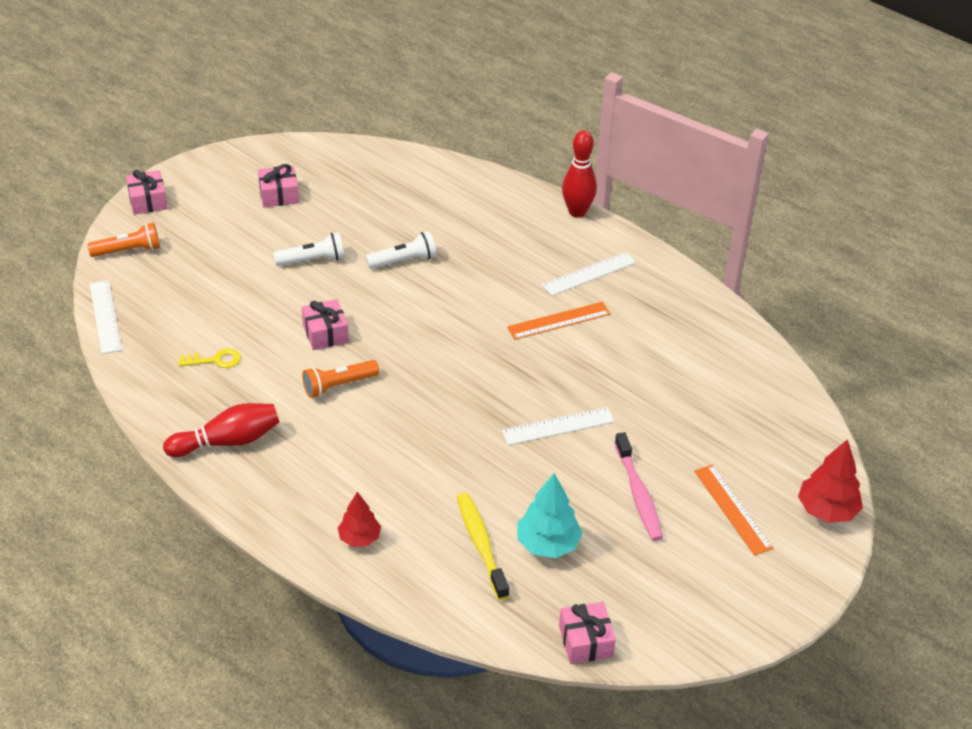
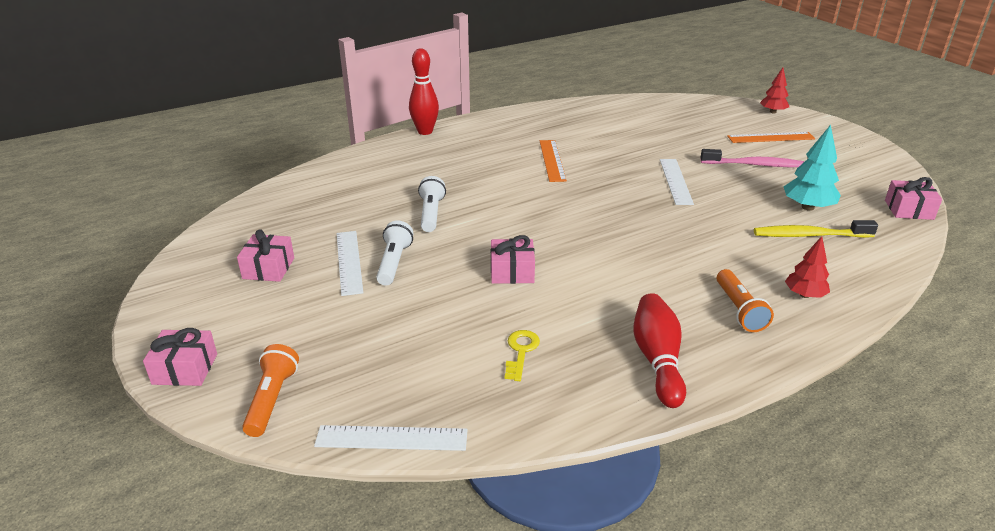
camera: 70 degrees left, 10 degrees down
orange flashlight [302,360,379,398] -> orange flashlight moved to [717,269,774,332]
white ruler [542,252,636,296] -> white ruler moved to [337,231,363,296]
red tree [798,439,863,523] -> red tree [760,68,789,113], size x0.66

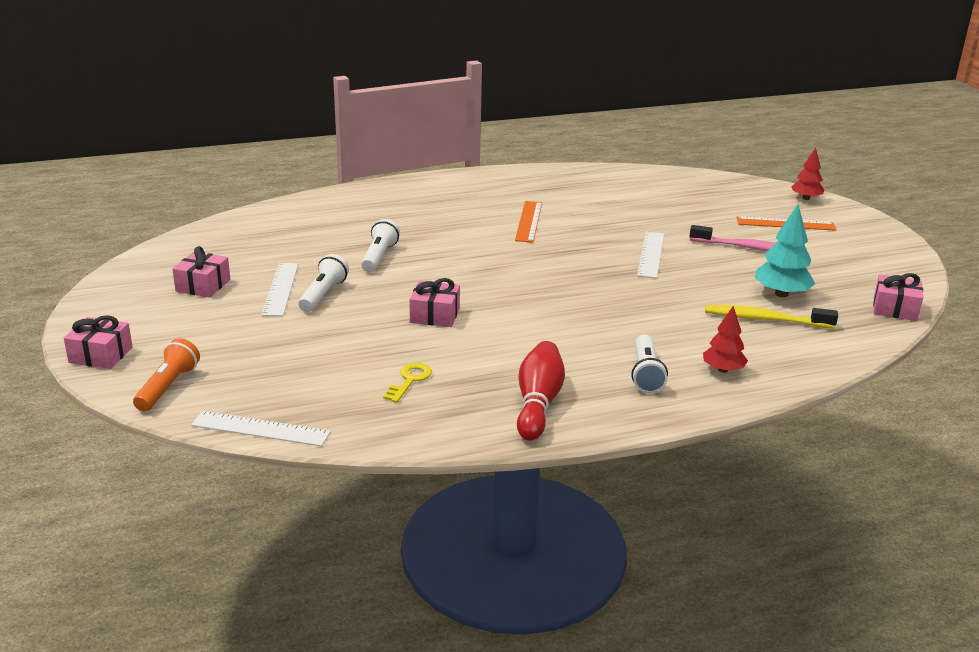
camera: 10 degrees right, 5 degrees down
red bowling pin [409,48,439,135] -> none
orange flashlight [717,269,774,332] -> white flashlight [631,334,668,394]

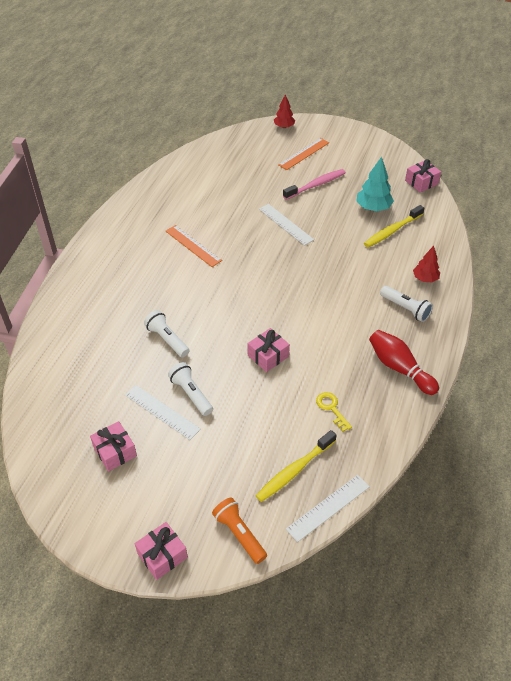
camera: 50 degrees left, 20 degrees up
none -> yellow toothbrush [255,430,337,502]

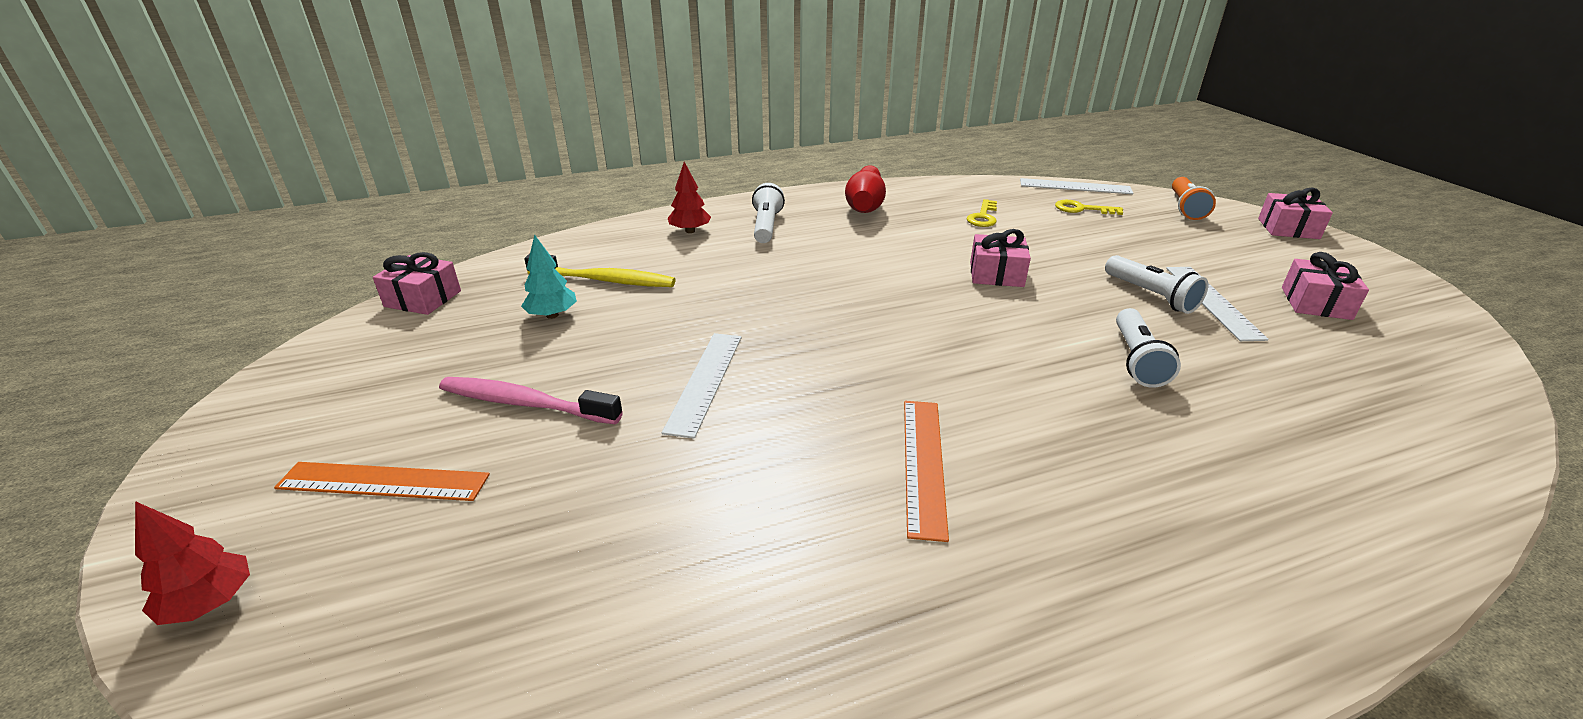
camera: 130 degrees left, 15 degrees down
white flashlight [168,362,213,416] -> white flashlight turned 45 degrees counterclockwise [1105,255,1208,314]
yellow toothbrush [255,430,337,502] -> yellow key [1055,200,1123,215]
turquoise tree [357,157,394,211] -> turquoise tree [521,235,577,319], size x0.66

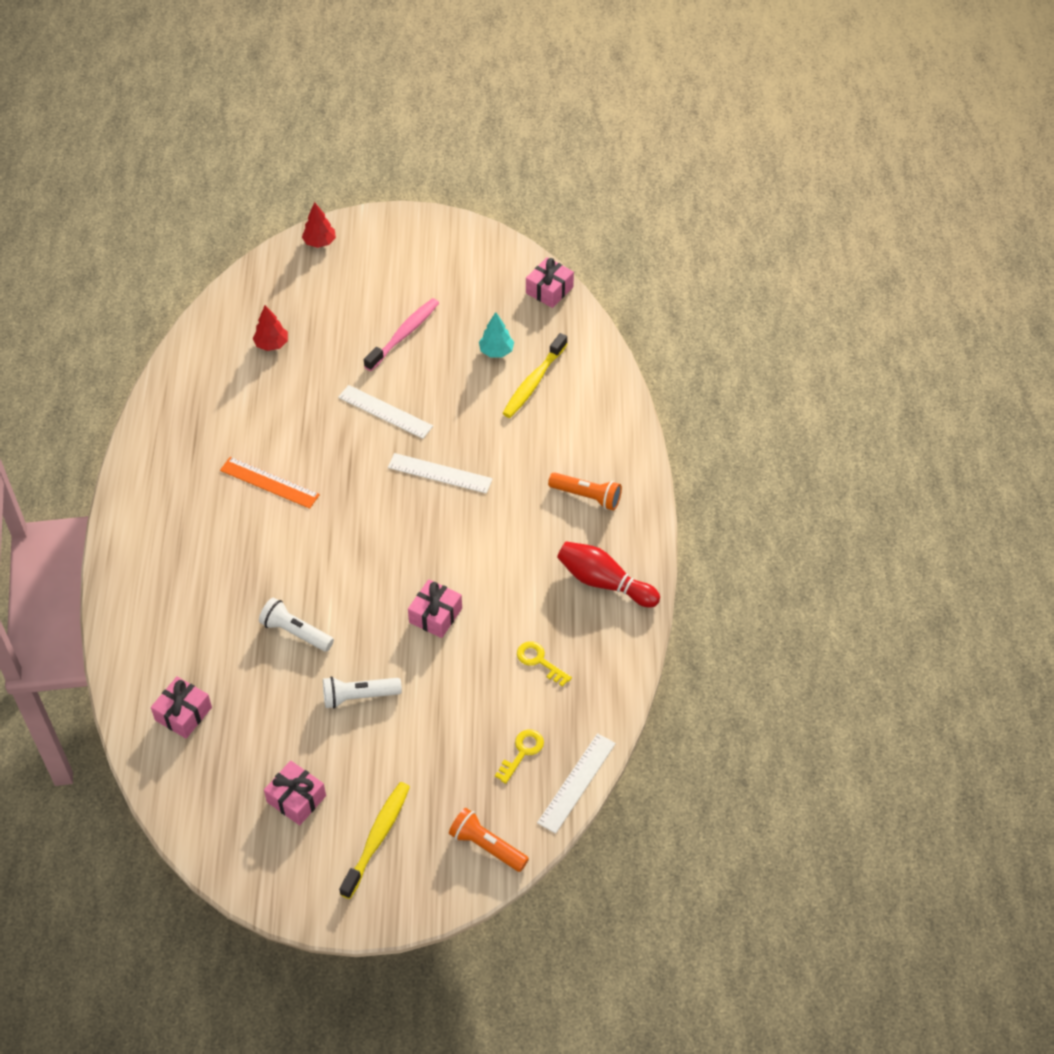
camera: 110 degrees right, 20 degrees up
orange ruler [274,462,490,501] -> none
red tree [668,162,711,233] -> red tree moved to [253,305,288,351]
white flashlight [752,183,785,243] -> orange flashlight [548,472,622,511]
white ruler [1166,267,1269,341] -> white ruler moved to [388,453,493,494]
pink gift [1258,188,1333,239] -> pink gift moved to [151,676,212,739]
none -> yellow toothbrush [339,782,410,899]

